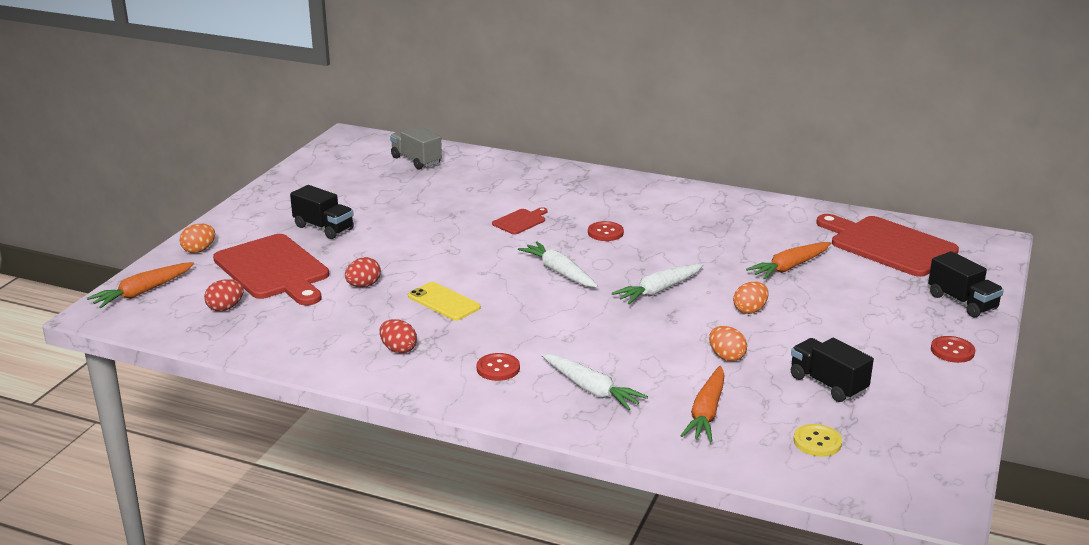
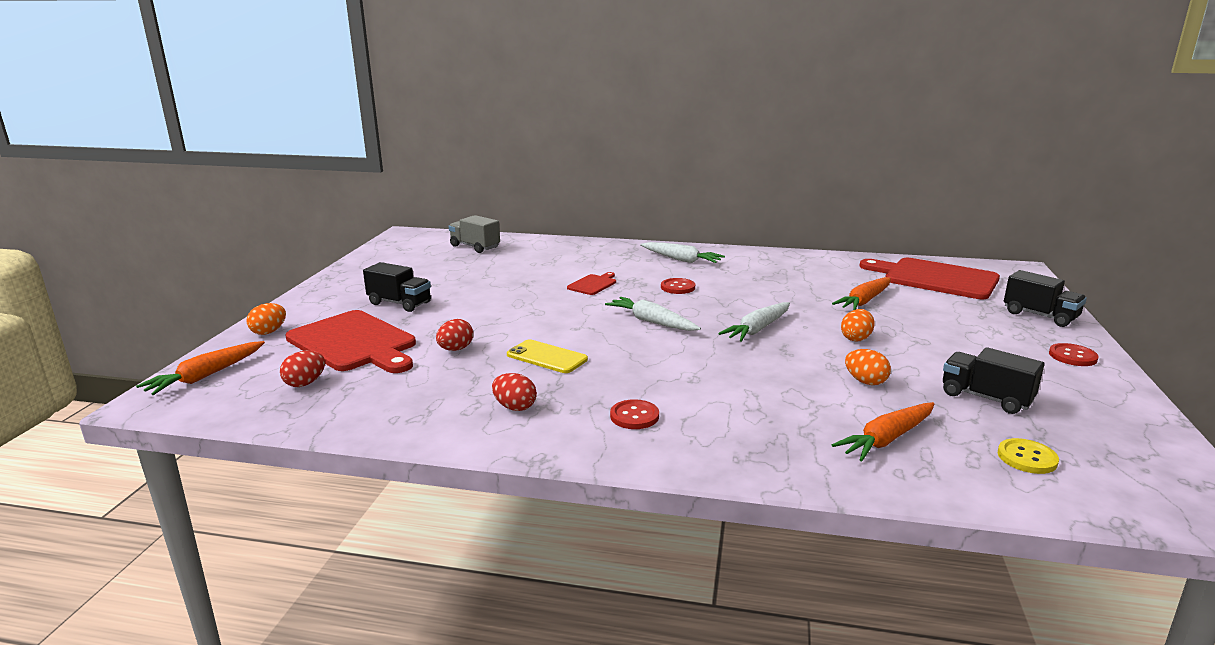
camera: 10 degrees left, 5 degrees down
white carrot [541,354,648,410] -> white carrot moved to [640,242,725,263]
orange carrot [680,366,725,442] -> orange carrot turned 45 degrees clockwise [832,402,934,461]

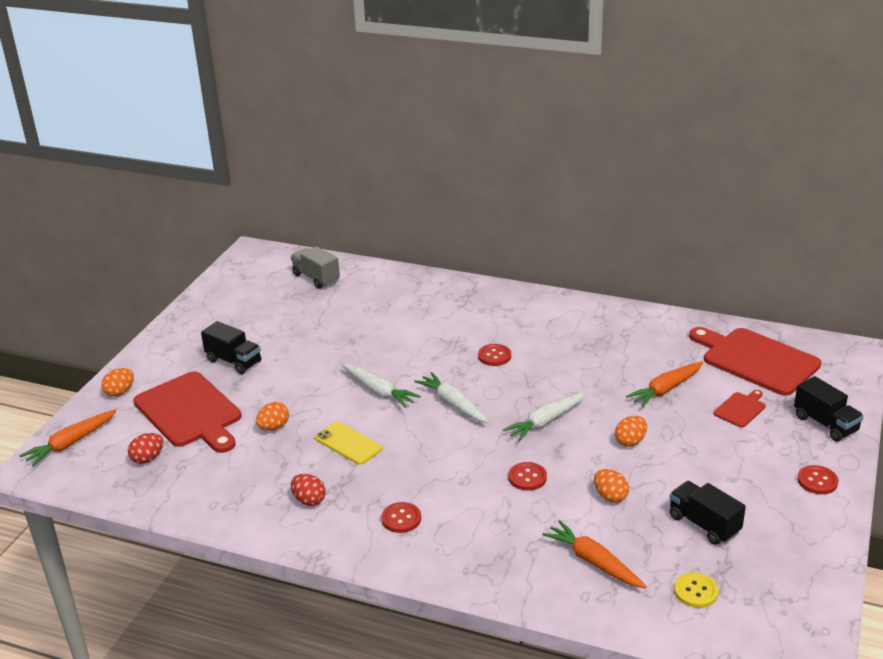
camera: 10 degrees right, 10 degrees up
red egg [436,319,473,351] -> orange egg [256,402,289,431]
red cutting board [567,272,616,295] -> red cutting board moved to [713,390,766,427]
white carrot [640,242,725,263] -> white carrot moved to [342,364,421,408]
orange carrot [832,402,934,461] -> orange carrot turned 75 degrees clockwise [542,520,647,589]
none -> red button [509,462,547,491]

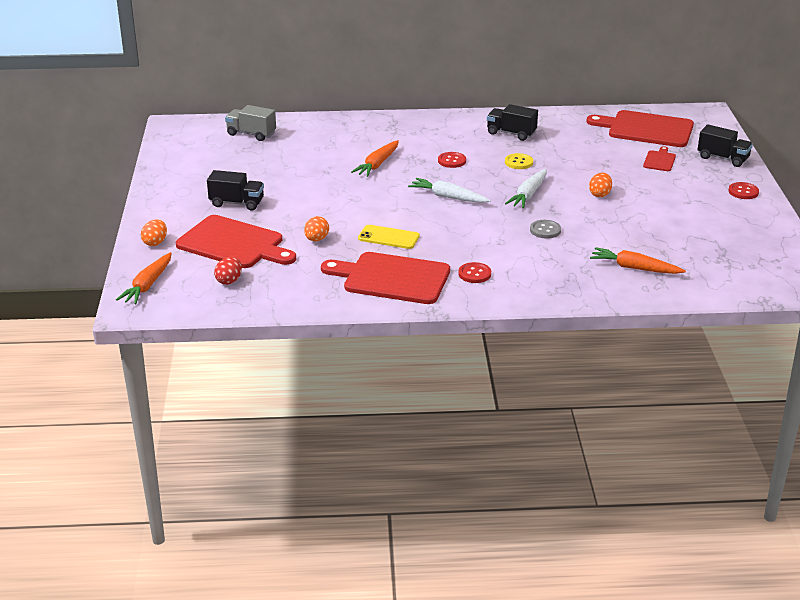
camera: 25 degrees left, 0 degrees up
red egg [291,474,325,506] -> red cutting board [321,252,450,304]
white carrot [342,364,421,408] -> none
red button [509,462,547,491] -> grey button [530,220,561,239]
orange egg [594,469,629,503] -> none
orange carrot [626,361,703,408] -> orange carrot moved to [351,140,399,177]
black truck [669,481,746,545] -> black truck moved to [487,104,538,141]
yellow button [674,572,719,608] -> yellow button moved to [505,153,533,169]

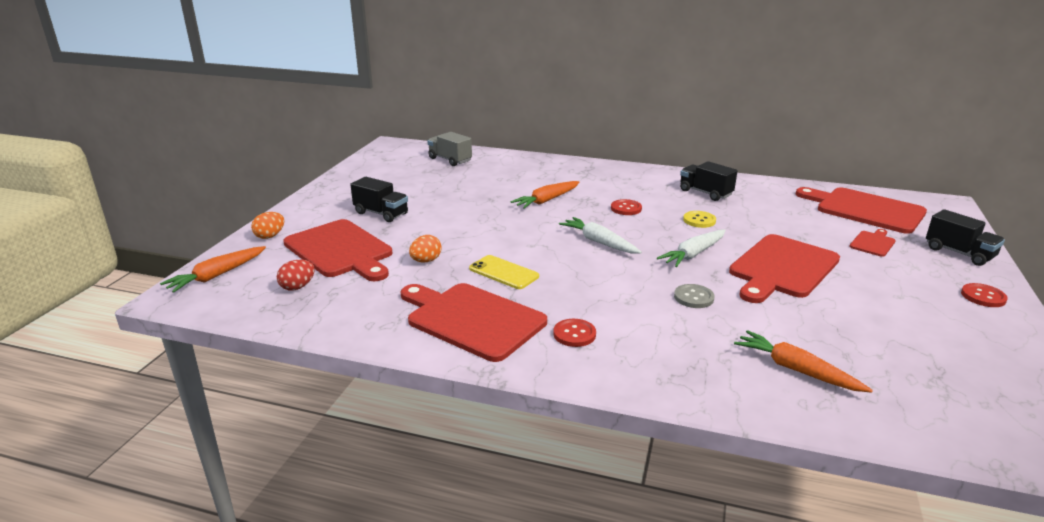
camera: 20 degrees right, 5 degrees down
orange egg [589,173,612,197] -> red cutting board [729,234,840,303]

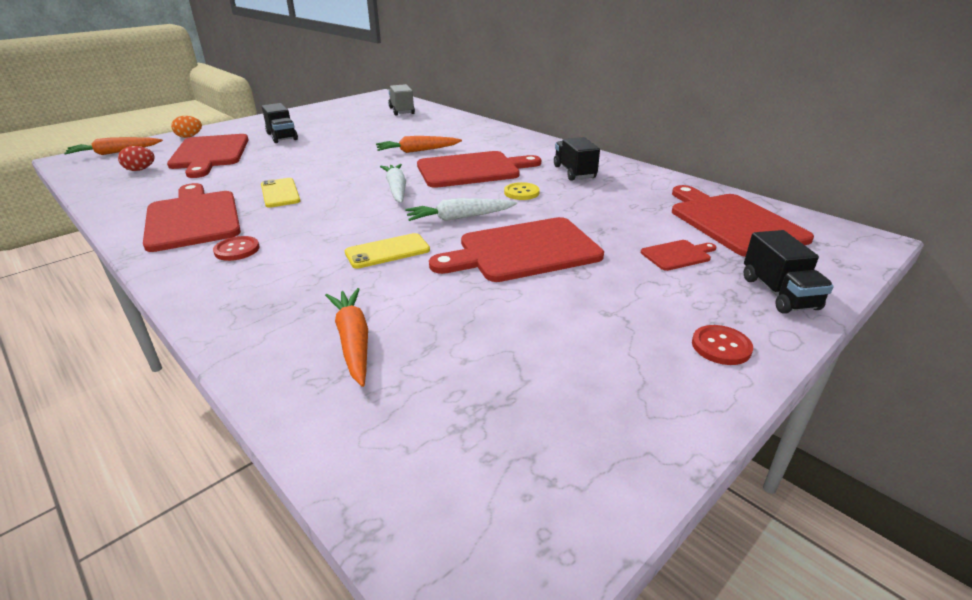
camera: 30 degrees right, 5 degrees up
orange egg [409,235,441,263] -> none
red button [611,199,642,215] -> red cutting board [417,151,541,188]
grey button [674,284,715,308] -> yellow phone [345,233,430,269]

